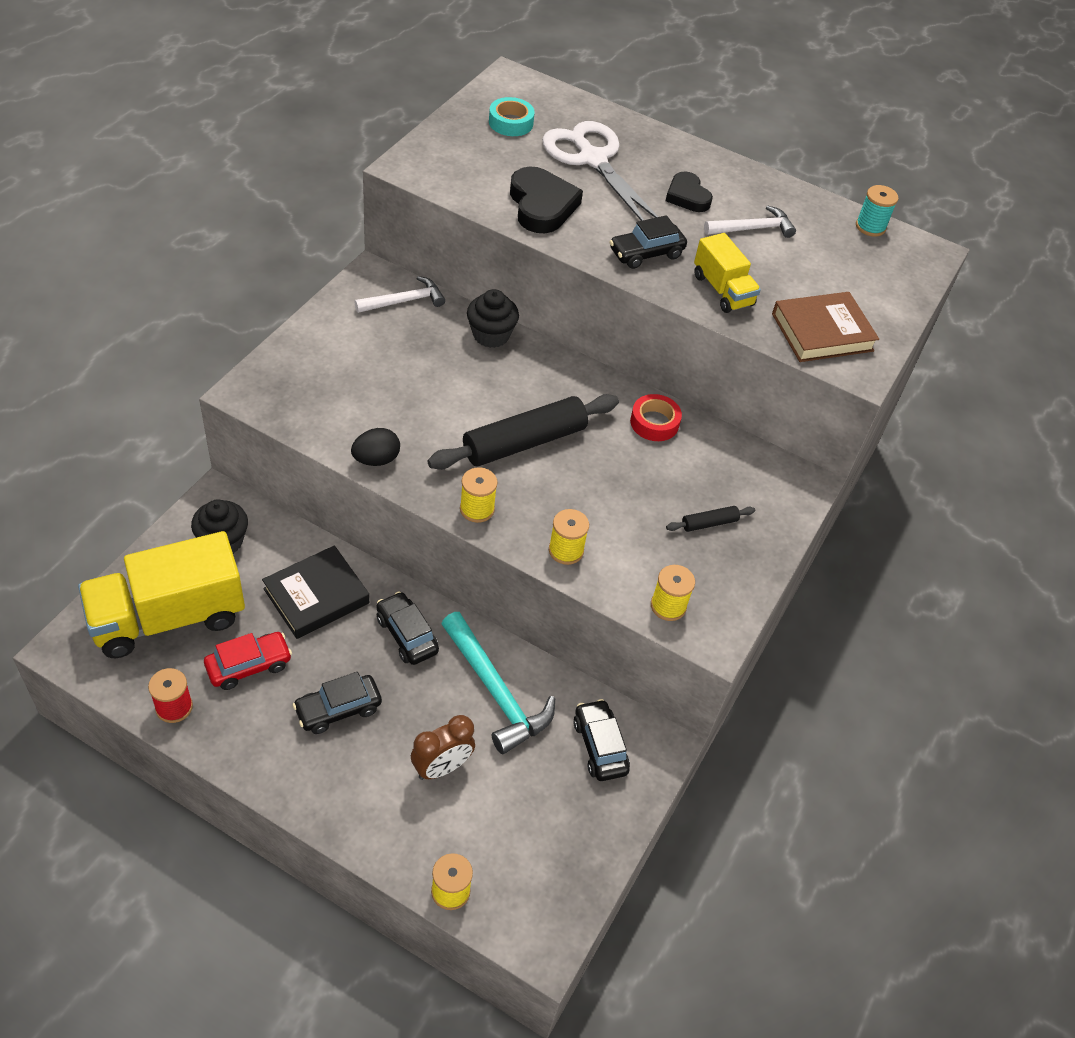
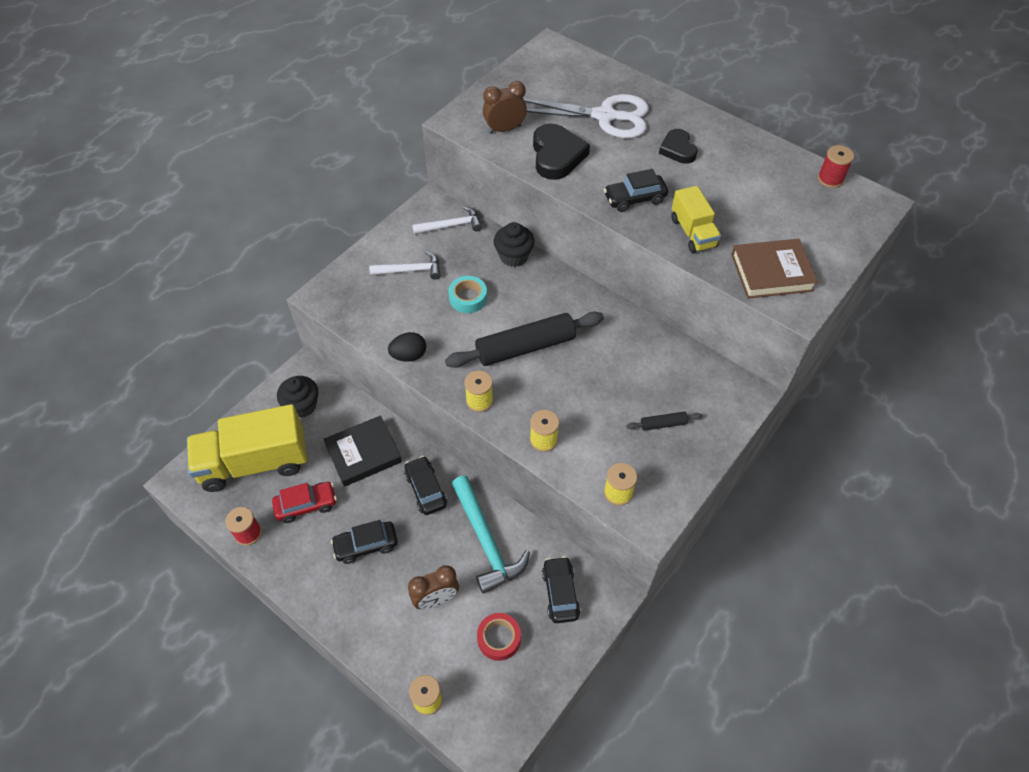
camera: 15 degrees right, 5 degrees up
turquoise tape [489,97,535,136] -> turquoise tape moved to [449,276,487,313]
white scissors [542,121,658,221] -> white scissors turned 120 degrees clockwise [524,94,649,138]
red tape [630,394,682,441] -> red tape moved to [477,613,521,661]
white hammer [704,205,796,238] -> white hammer moved to [369,251,441,280]
turquoise spool [856,185,898,237] -> red spool [818,145,854,188]
none -> brown clock [483,81,527,134]

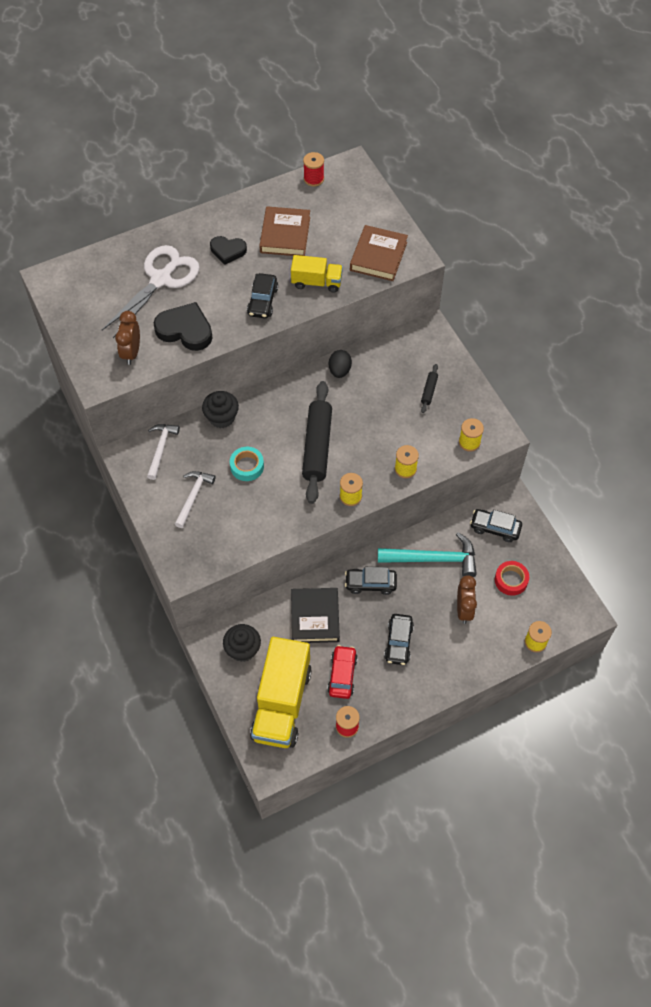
camera: 65 degrees left, 5 degrees up
black egg [388,332,426,362] -> black egg moved to [329,350,352,378]
none -> brown book [259,206,310,256]

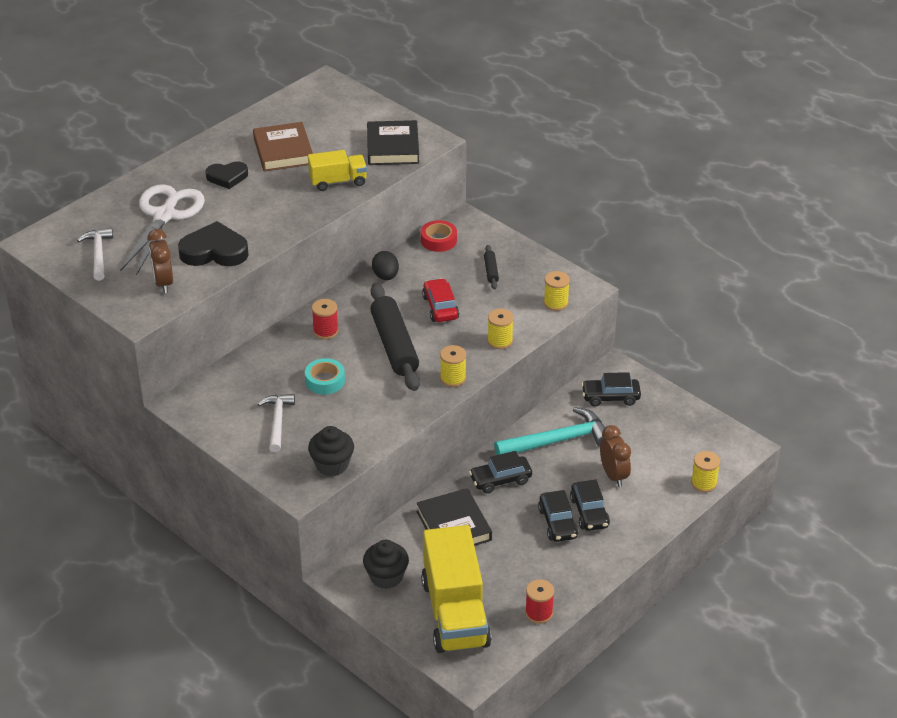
camera: 20 degrees left, 20 degrees down
white hammer [147,424,180,480] -> white hammer moved to [77,228,113,281]
black cupcake [202,391,239,428] -> black cupcake moved to [308,426,354,476]
black car [247,273,278,318] -> black car moved to [570,479,610,531]
red spool [303,152,324,187] -> red spool moved to [312,299,339,339]
red car [327,645,358,699] -> red car moved to [422,278,459,322]
brown book [350,225,408,281] -> black book [367,120,419,165]
red tape [495,561,529,596] -> red tape moved to [421,220,457,252]

